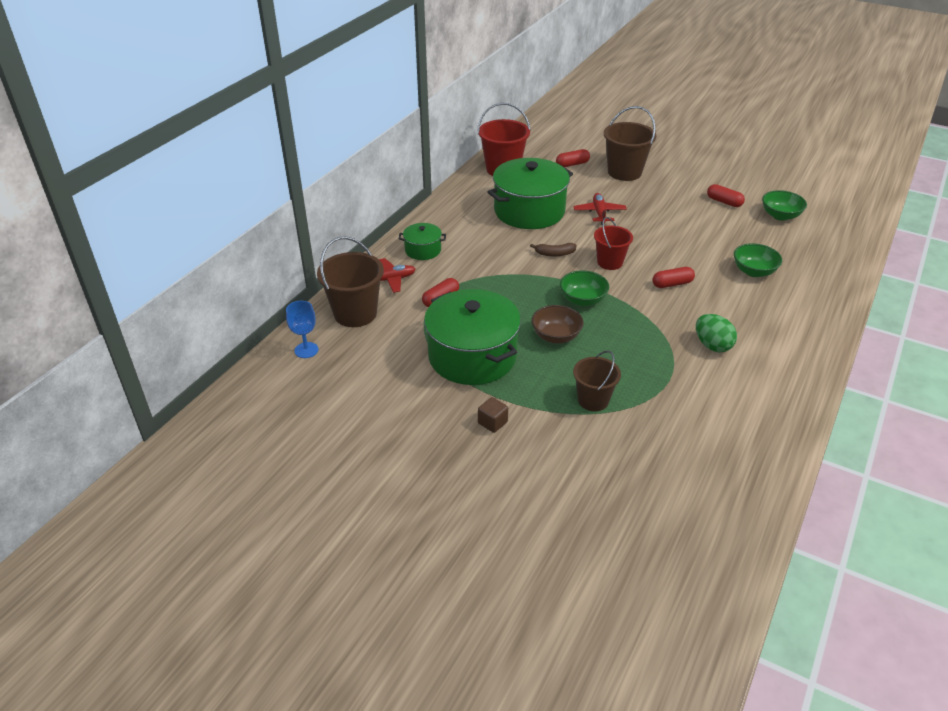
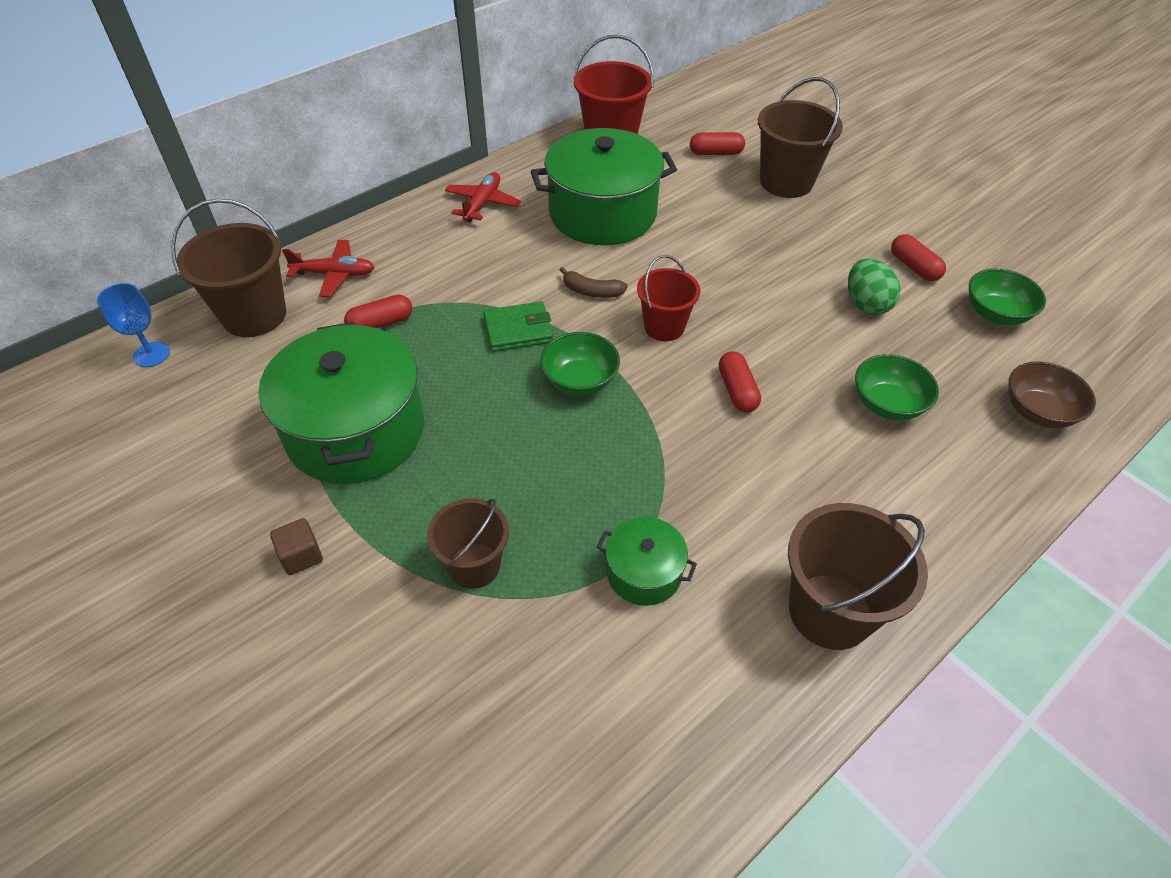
camera: 20 degrees right, 10 degrees up
green pot [399,223,446,260] -> green pot moved to [597,517,697,606]
brown bowl [531,305,584,344] -> brown bowl moved to [1009,361,1096,428]
red plane [573,193,627,225] -> red plane moved to [445,172,521,222]
red capsule [653,267,695,288] -> red capsule turned 75 degrees clockwise [719,351,761,412]
green egg [696,314,737,352] -> green egg moved to [848,259,900,315]
none -> green wallet [483,301,553,352]
none -> brown bucket [788,503,928,650]

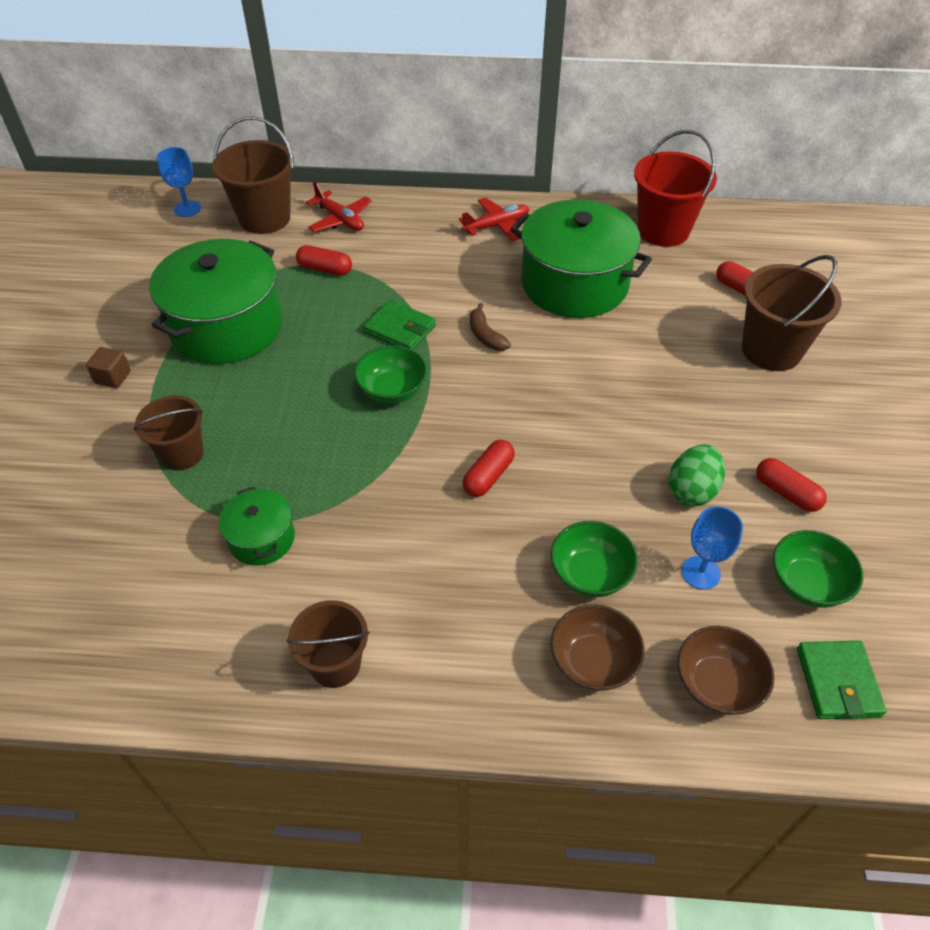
camera: 45 degrees right, 0 degrees up
red bucket [637,255,701,341] -> none
brown bucket [788,503,928,650] -> brown bucket [287,600,370,688], size x0.64
red capsule [891,234,946,281] -> red capsule turned 60 degrees counterclockwise [756,458,827,512]
none -> brown bowl [551,604,645,691]
none -> blue goblet [682,506,743,590]
none -> green wallet [797,641,887,719]

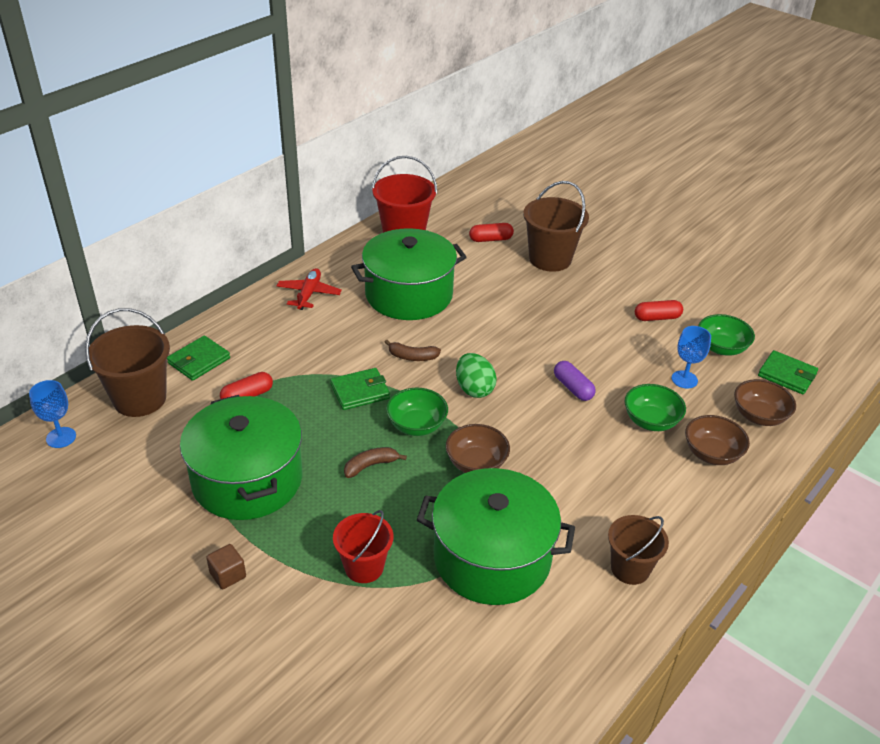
camera: 55 degrees left, 10 degrees down
brown bucket [134,395,204,470] -> red bucket [333,510,393,583]
green pot [219,487,295,566] -> green pot [417,468,575,605], size x2.08
red plane [306,181,372,232] -> green wallet [167,336,230,381]
red capsule [463,440,515,497] -> none
green egg [668,444,725,506] -> green egg moved to [456,353,497,398]
none -> brown banana [344,447,407,478]
none -> brown bowl [446,424,510,473]
none -> purple capsule [554,361,596,401]

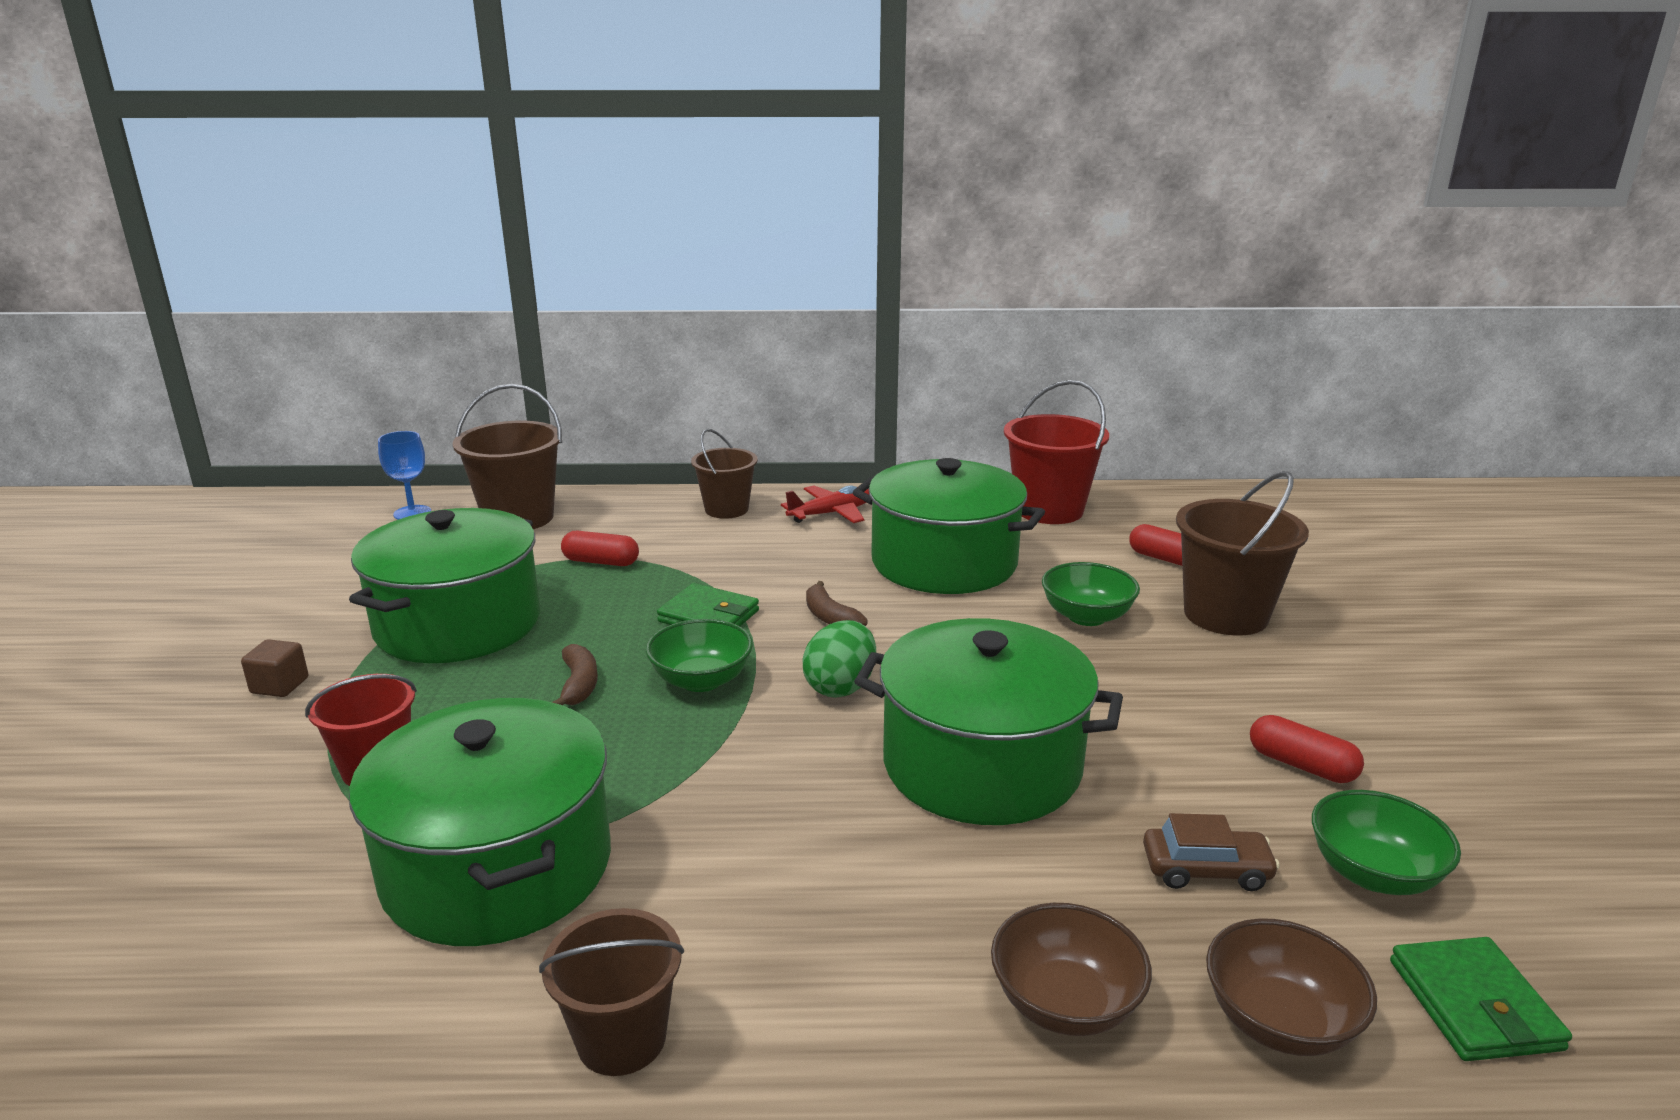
camera: 50 degrees right, 15 degrees down
green wallet [167,336,230,381] -> none
brown banana [344,447,407,478] -> brown banana turned 60 degrees clockwise [552,644,598,705]
brown bowl [446,424,510,473] -> none
purple capsule [554,361,596,401] -> green pot [854,618,1123,825]
green bowl [624,384,686,431] -> green bowl moved to [1042,562,1140,626]
blue goblet [672,326,711,388] -> brown car [1143,813,1280,891]
none -> brown bucket [691,429,758,519]

